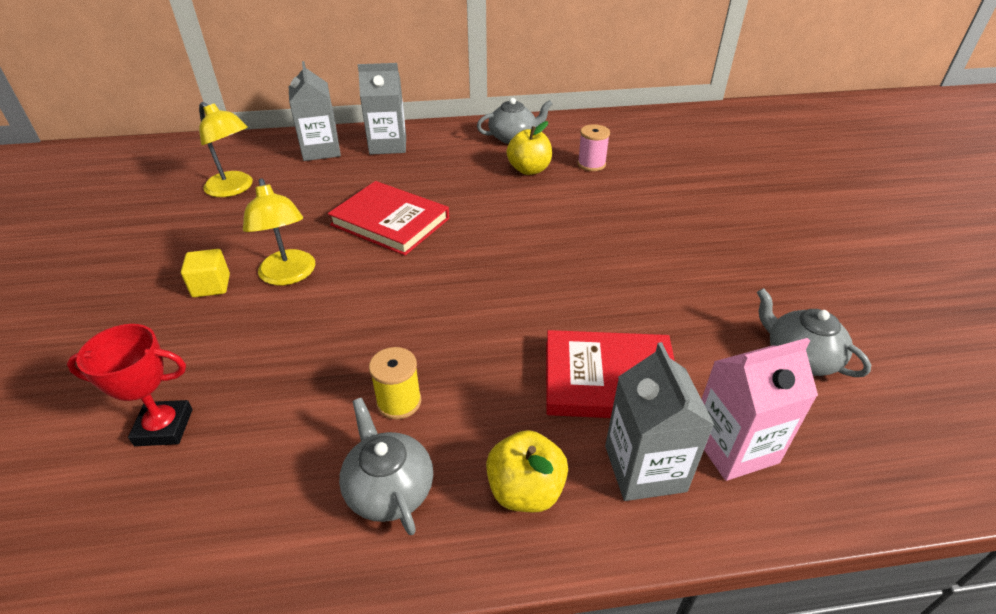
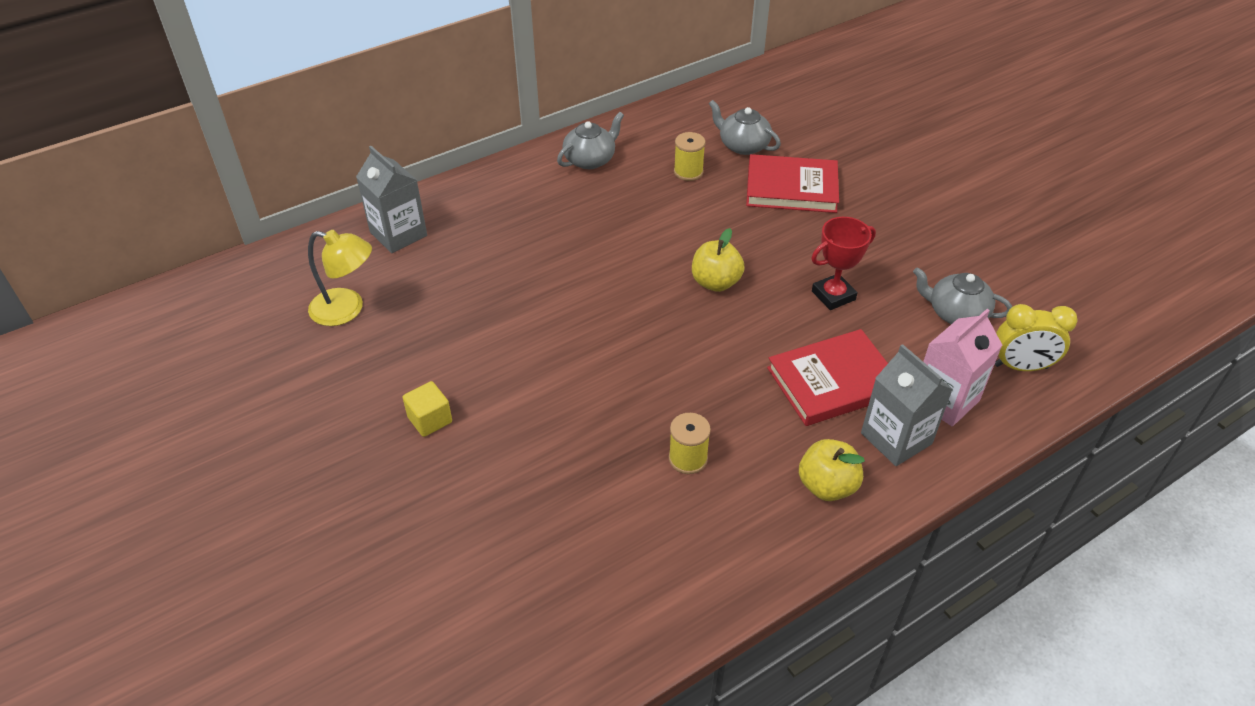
camera: 25 degrees left, 5 degrees up
red trophy [67,324,193,446] -> red trophy moved to [811,217,876,310]
yellow lamp [243,178,315,285] -> none
red book [328,181,449,256] -> red book moved to [746,154,839,213]
grey teapot [339,398,433,536] -> grey teapot moved to [709,100,781,155]
grey carton [358,63,406,155] -> none
yellow apple [507,121,552,175] -> yellow apple moved to [692,228,745,292]
pink spool [577,124,610,171] -> yellow spool [674,132,705,181]
none -> yellow clock [995,304,1078,371]

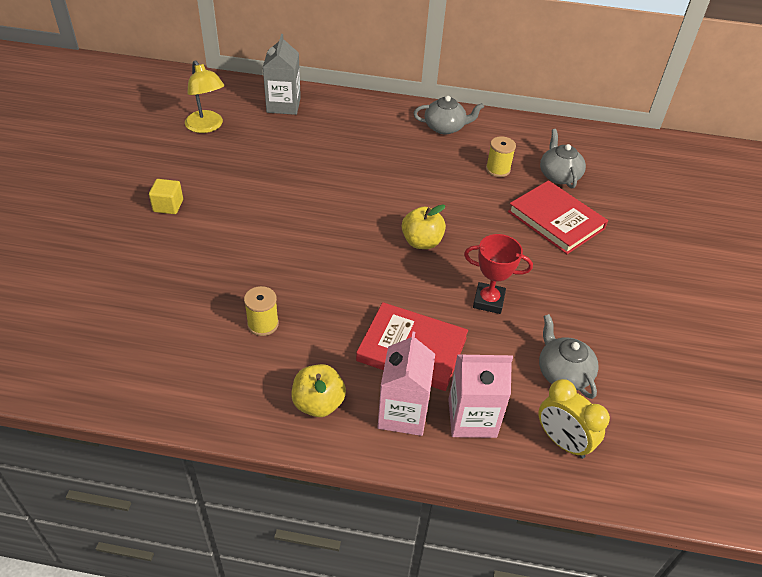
camera: 40 degrees right, 0 degrees up
grey carton [861,344,953,466] -> pink carton [378,332,435,436]

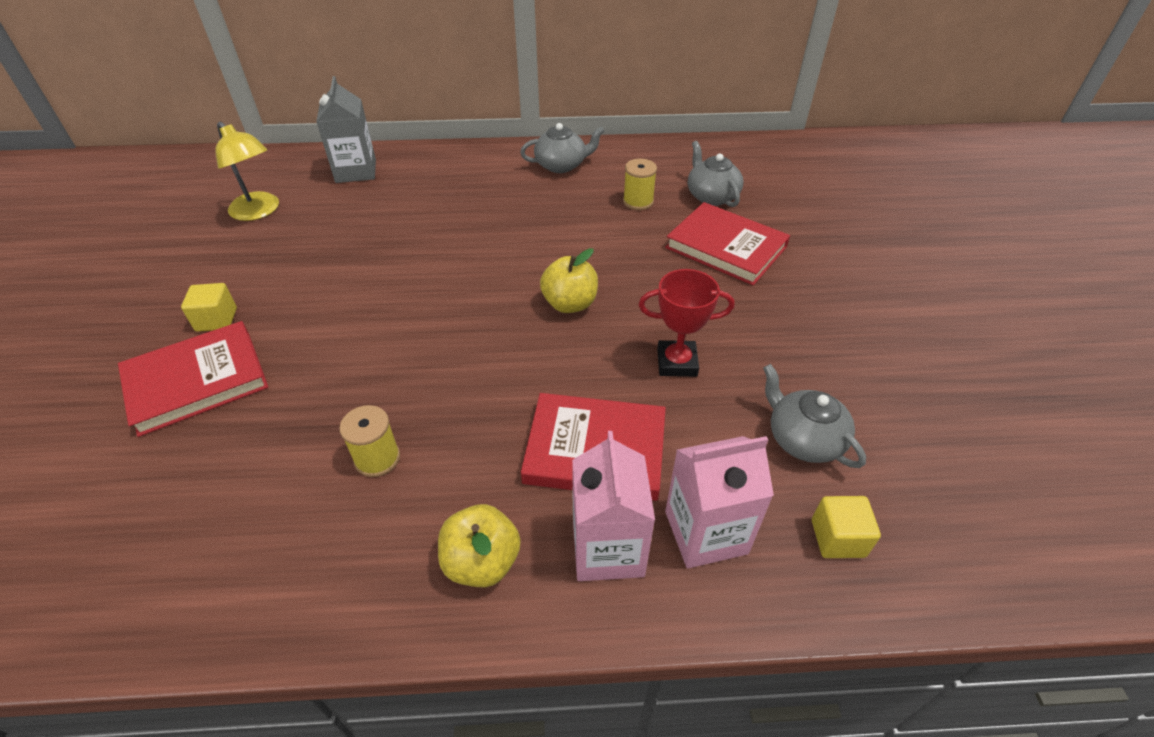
camera: 10 degrees left, 0 degrees up
yellow clock [538,379,610,459] -> yellow cube [812,496,881,558]
none -> red book [118,321,268,437]

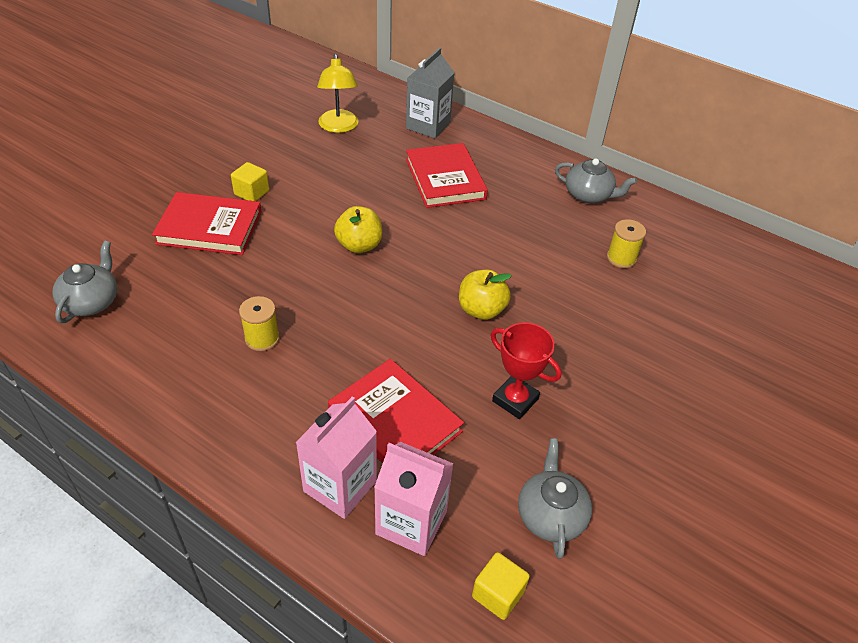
camera: 35 degrees right, 0 degrees up
yellow apple [438,504,521,587] -> yellow apple moved to [334,206,382,253]
red book [665,202,790,285] -> red book moved to [406,143,488,208]
grey teapot [688,141,743,207] -> grey teapot moved to [52,241,117,323]

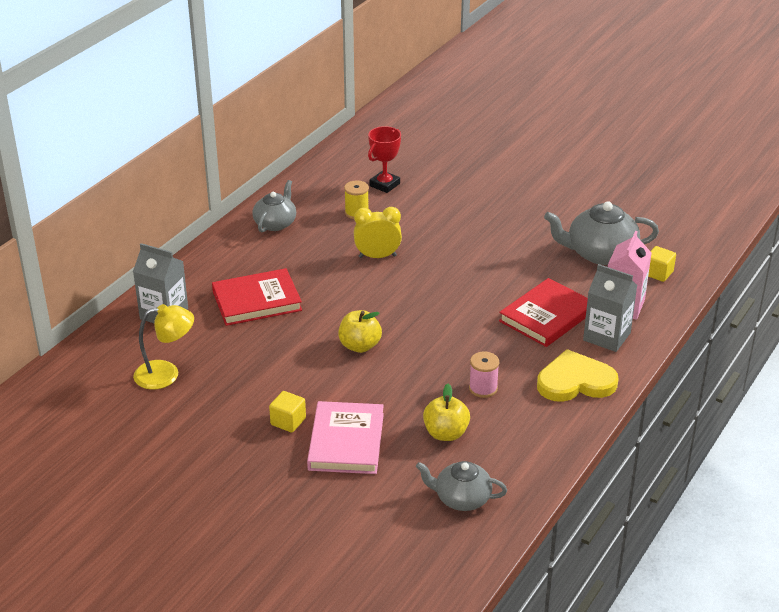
camera: 90 degrees left, 10 degrees down
red book [152,192,262,255] -> pink book [307,401,384,474]
yellow spool [239,296,280,351] -> pink spool [469,352,499,398]
pink carton [295,396,377,519] -> grey carton [583,264,637,352]
yellow apple [459,270,512,320] -> yellow apple moved to [423,384,470,441]
red trophy [491,322,561,419] -> red trophy moved to [368,126,401,193]
grey teapot [518,438,592,559] -> grey teapot [544,201,659,265], size x1.56
none -> yellow clock [354,207,402,258]
none -> yellow heart [537,349,618,402]

